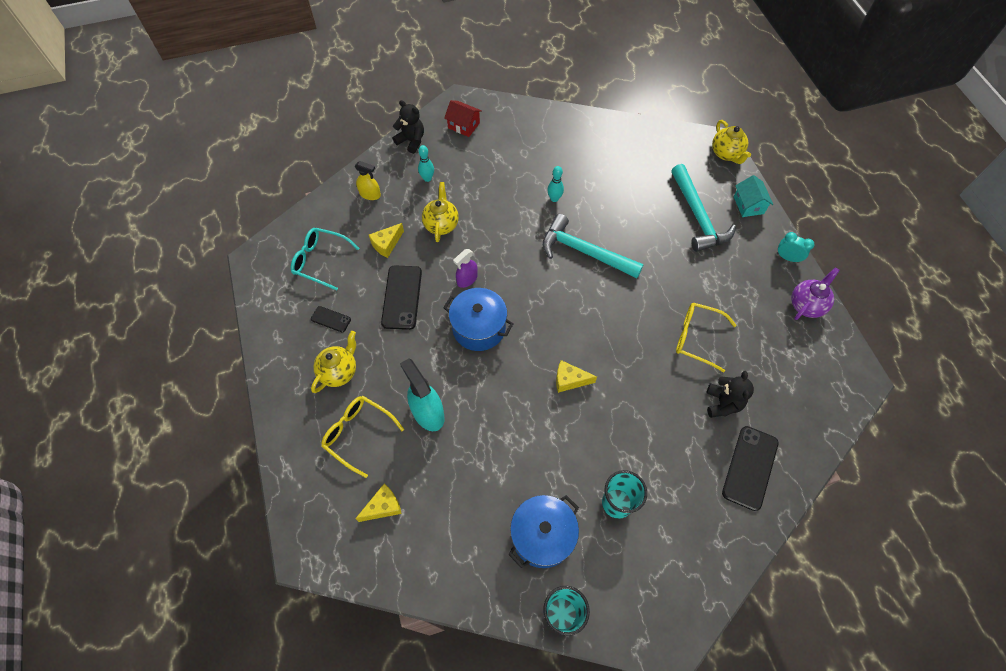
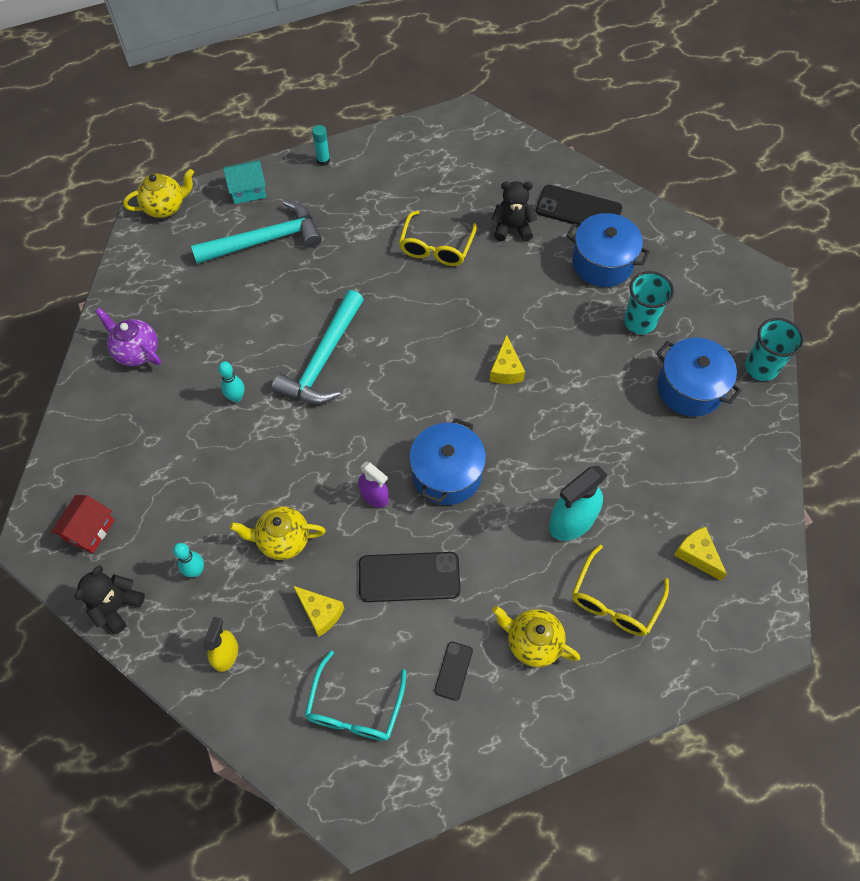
camera: 95 degrees left, 0 degrees up
turquoise clock [777,232,814,263] -> turquoise glue stick [312,125,330,166]
purple teapot [791,267,840,320] -> purple teapot moved to [95,307,161,366]
none -> blue pot [566,213,650,287]

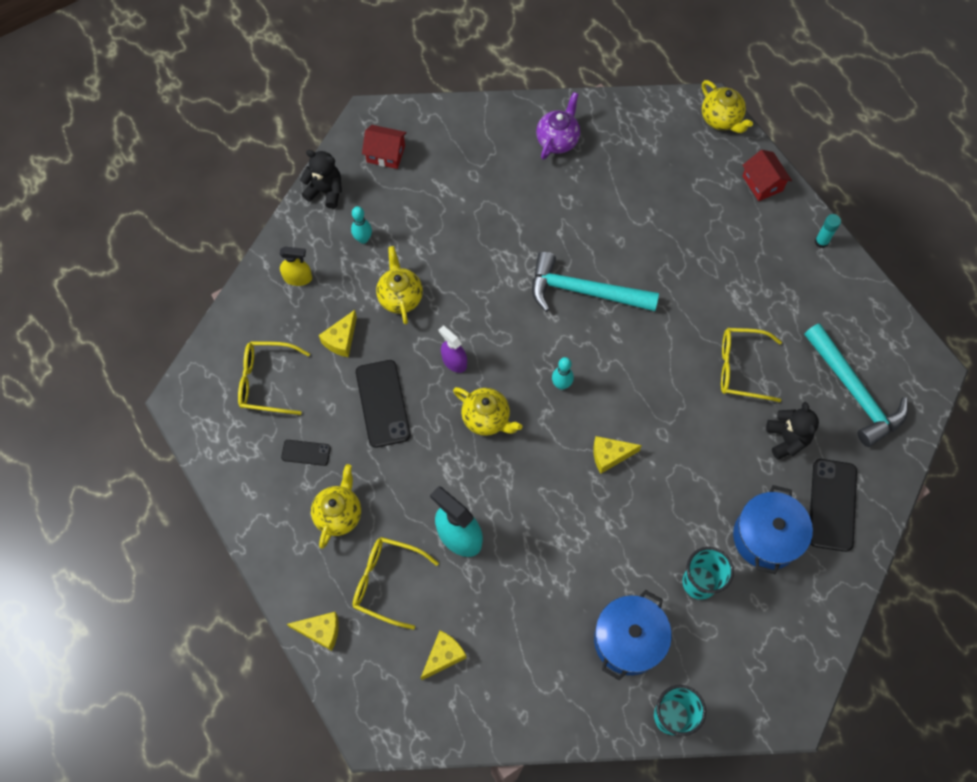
camera: 80 degrees right, 5 degrees up
turquoise hammer [191,200,322,264] -> turquoise hammer moved to [804,323,908,447]
turquoise bowling pin [218,361,245,403] -> turquoise bowling pin moved to [552,357,574,390]
turquoise house [223,160,266,204] -> red house [742,150,792,201]
turquoise glasses [305,651,406,741] -> yellow glasses [238,341,310,415]
purple spray bottle [358,461,389,508] -> purple spray bottle turned 105 degrees clockwise [438,326,467,373]
blue pot [409,418,486,505] -> yellow teapot [453,387,522,436]
none -> yellow cheese [287,612,339,651]

